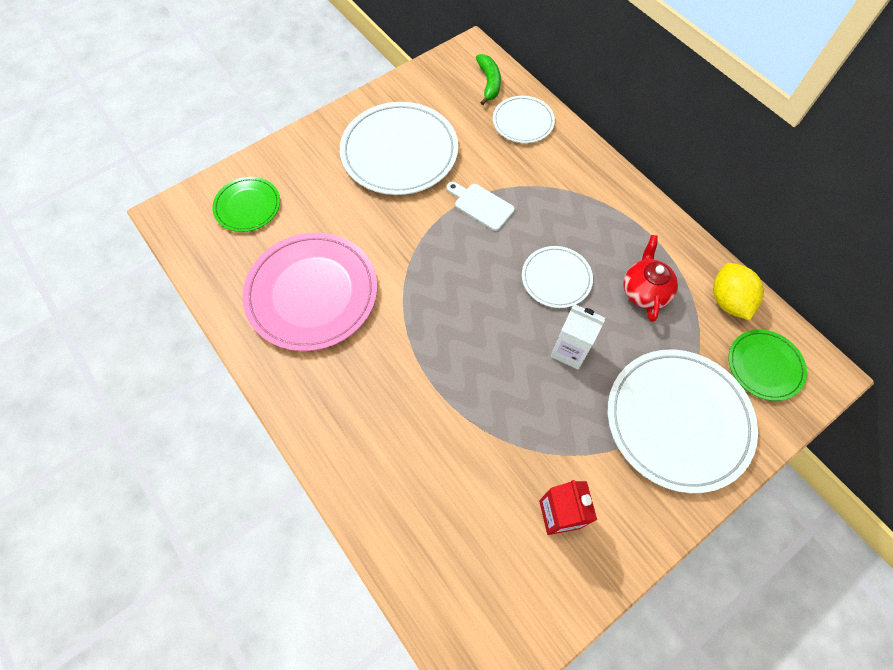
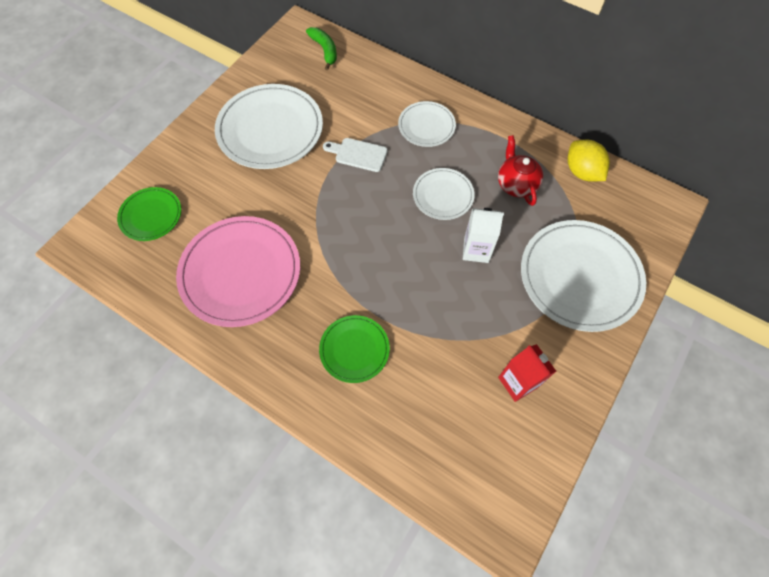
camera: 20 degrees left, 0 degrees up
white plate [493,96,555,143] -> white plate moved to [398,101,456,147]
green plate [728,330,807,401] -> green plate moved to [319,315,390,383]

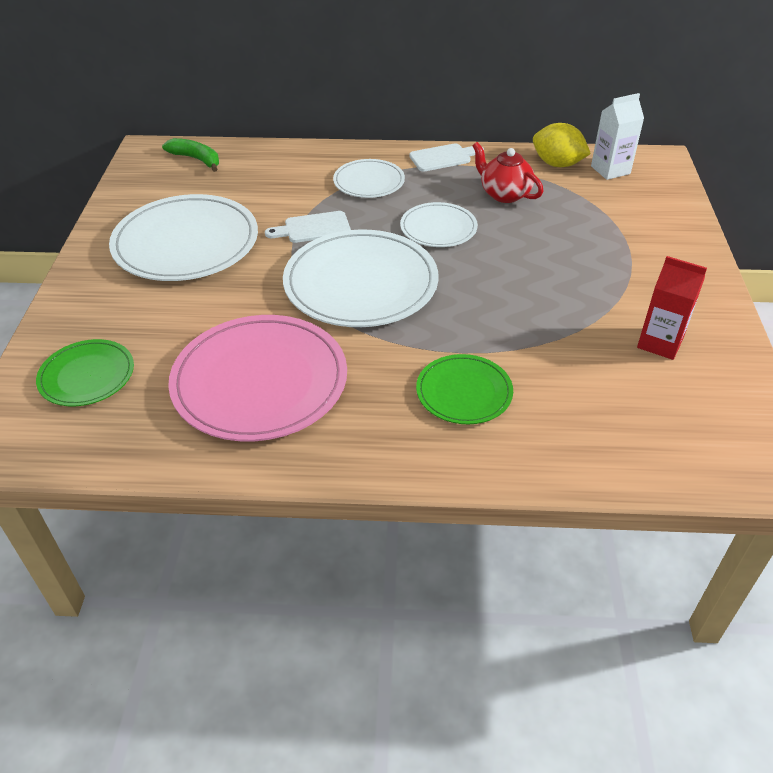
camera: 30 degrees left, 20 degrees down
white carton [463,208,504,263] -> white carton moved to [591,93,644,180]
white plate [521,220,646,332] -> white plate moved to [283,229,438,327]
none -> white cutting board [409,143,484,172]

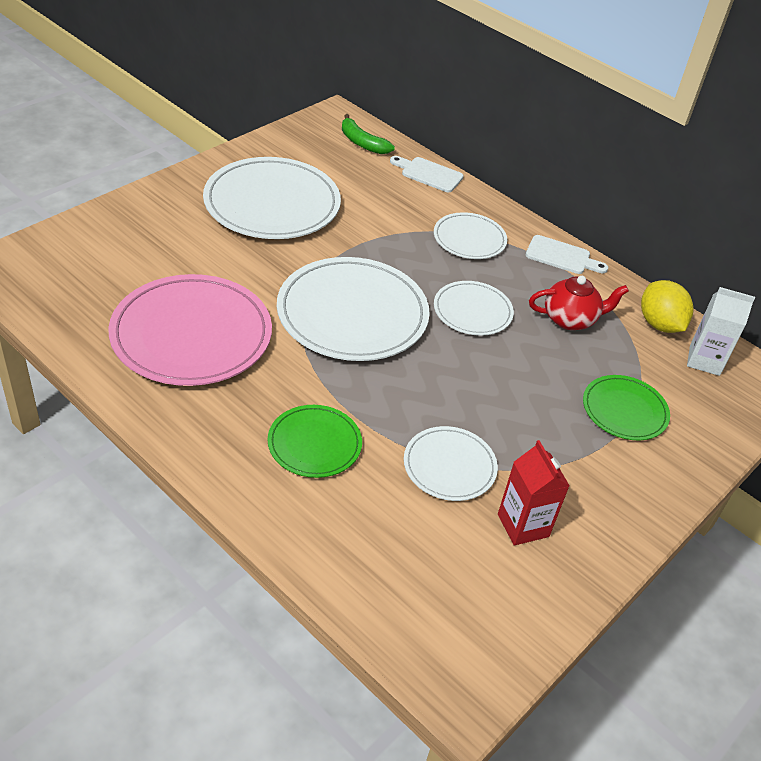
camera: 35 degrees right, 0 degrees up
green plate [36,339,134,406] -> green plate moved to [583,375,670,440]
green banana [162,138,219,172] -> green banana turned 150 degrees clockwise [342,114,395,154]
white cutting board [265,211,351,243] -> white cutting board moved to [390,156,463,192]
red teapot [472,142,543,203] -> red teapot turned 90 degrees clockwise [529,276,629,330]
none -> white plate [404,426,498,501]

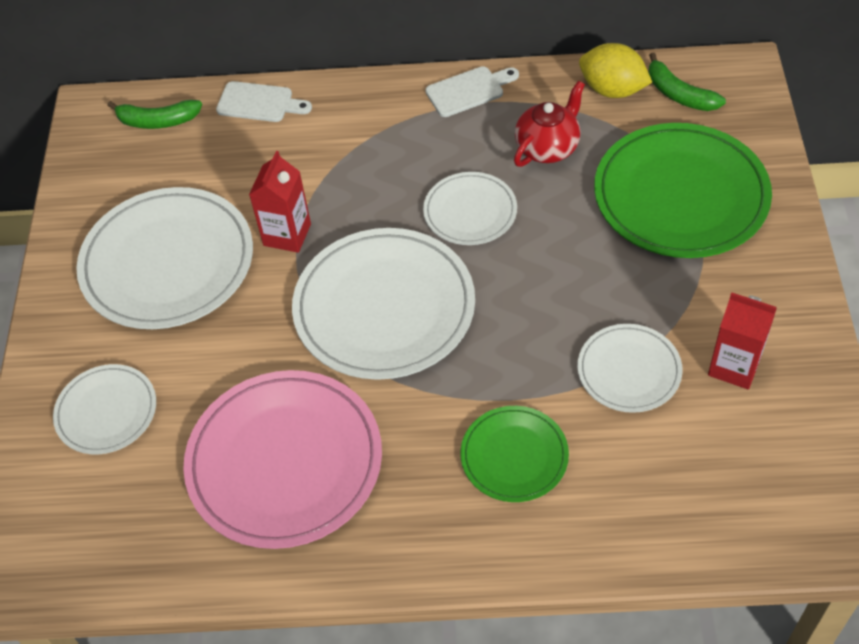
camera: 35 degrees left, 10 degrees up
white cutting board [390,156,463,192] -> white cutting board turned 150 degrees counterclockwise [216,81,312,122]
white plate [434,212,507,259] -> white plate moved to [53,364,156,454]
green plate [583,375,670,440] -> green plate [594,123,772,258], size x1.85
white carton [687,287,755,376] -> green banana [649,53,726,111]
none -> red carton [249,151,311,253]

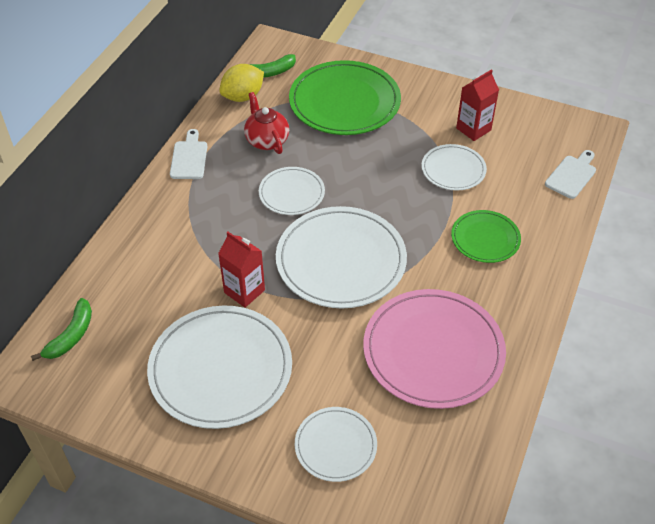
camera: 70 degrees left, 5 degrees down
white cutting board [216,81,312,122] -> white cutting board moved to [545,150,596,199]

